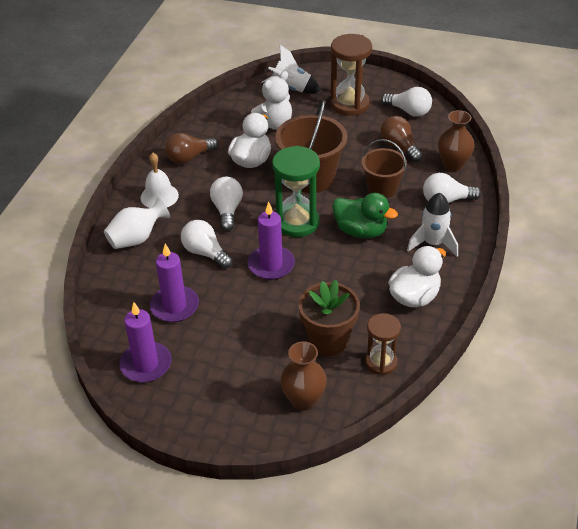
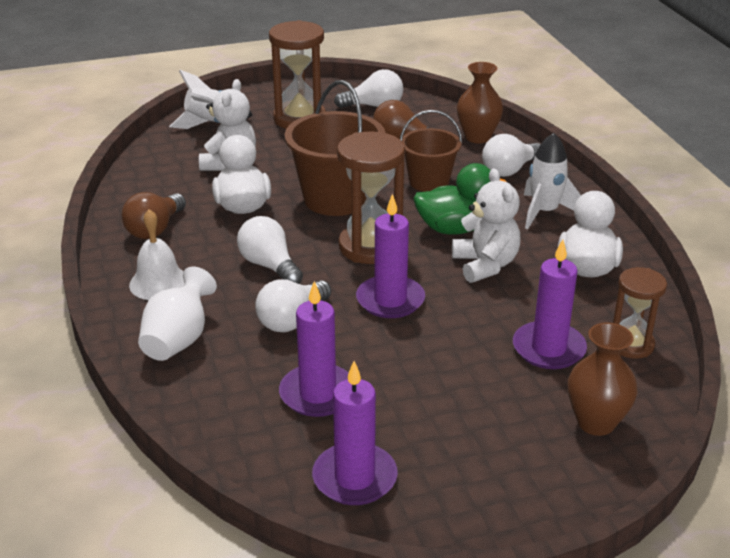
camera: 35 degrees left, 10 degrees down
white light bulb [181,220,233,269] -> white light bulb turned 60 degrees counterclockwise [255,279,331,332]
green hourglass [272,146,320,237] -> brown hourglass [337,131,405,264]
brown flower pot [298,280,360,356] -> purple candle [513,239,587,369]
none -> white teddy bear [452,168,521,283]

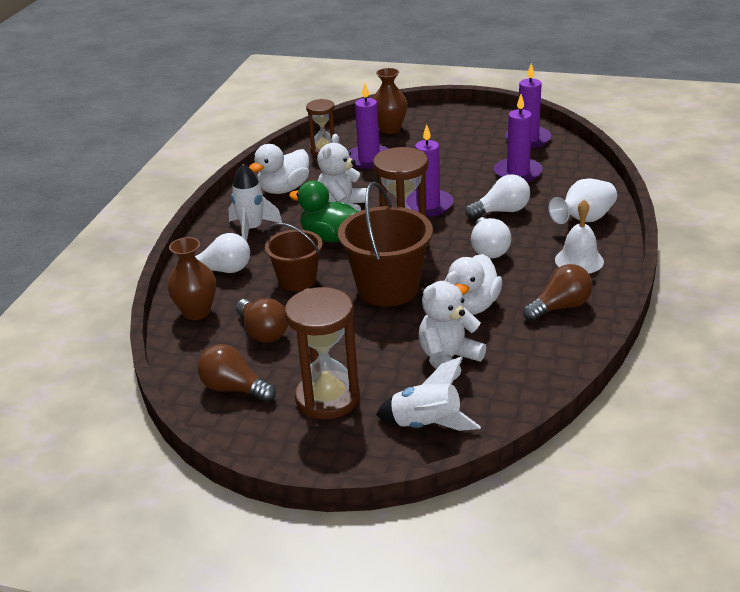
camera: 145 degrees left, 0 degrees up
white light bulb [334,69,403,108] -> brown light bulb [197,344,276,402]

